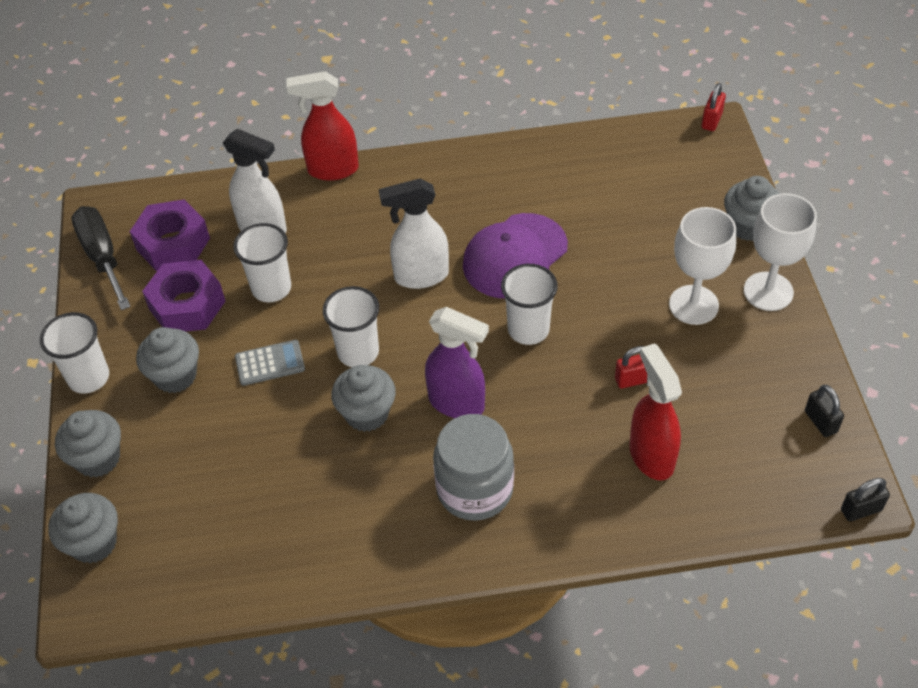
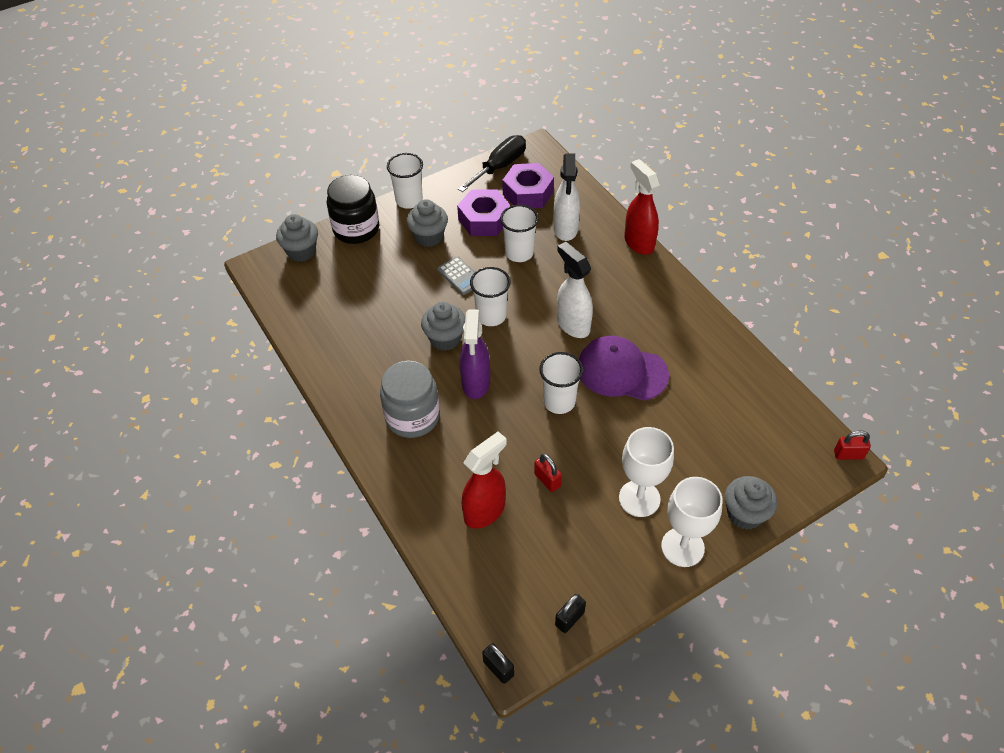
camera: 65 degrees right, 0 degrees up
grey cupcake [55,410,121,477] -> black jar [327,175,379,244]

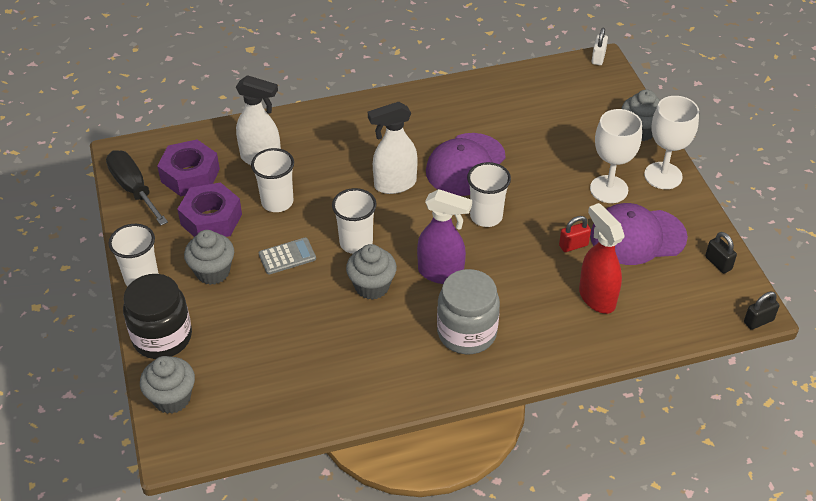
camera: 75 degrees left, 5 degrees down
red spray bottle [624,159,660,255] -> none
red padlock [834,431,871,460] -> white padlock [591,28,608,65]
none -> purple cap [590,203,688,265]

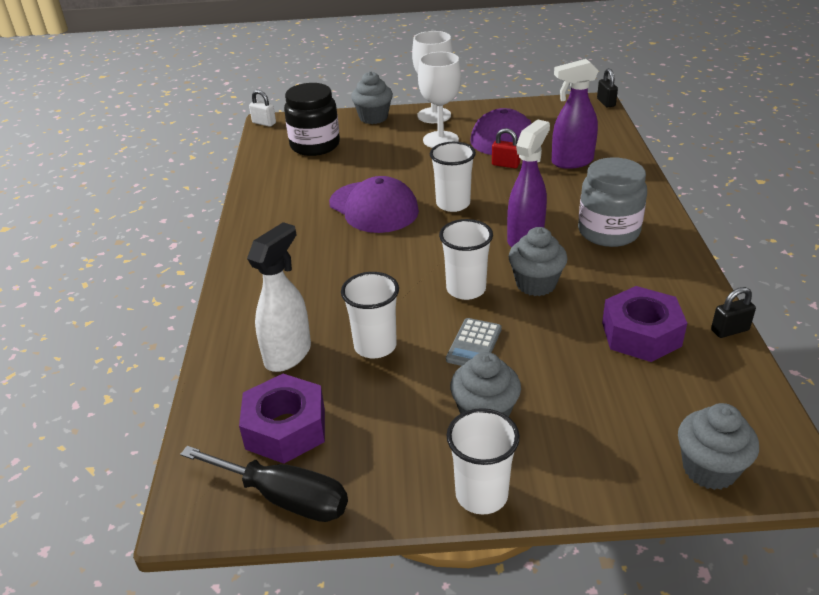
camera: 75 degrees left, 10 degrees down
black screwdriver [106,150,168,225] -> black screwdriver turned 135 degrees counterclockwise [180,446,348,522]
black jar [123,274,192,359] -> black jar moved to [284,83,340,156]
purple nut [177,182,242,237] -> purple nut moved to [602,286,687,362]
grey calculator [259,237,316,275] -> grey calculator turned 150 degrees counterclockwise [446,318,502,366]
white spray bottle [368,102,418,194] -> none
red padlock [559,216,591,252] -> red padlock turned 60 degrees counterclockwise [492,128,520,168]
red spray bottle [579,203,625,314] -> purple spray bottle [552,59,598,169]
black padlock [705,232,737,273] -> black padlock moved to [711,287,756,338]

